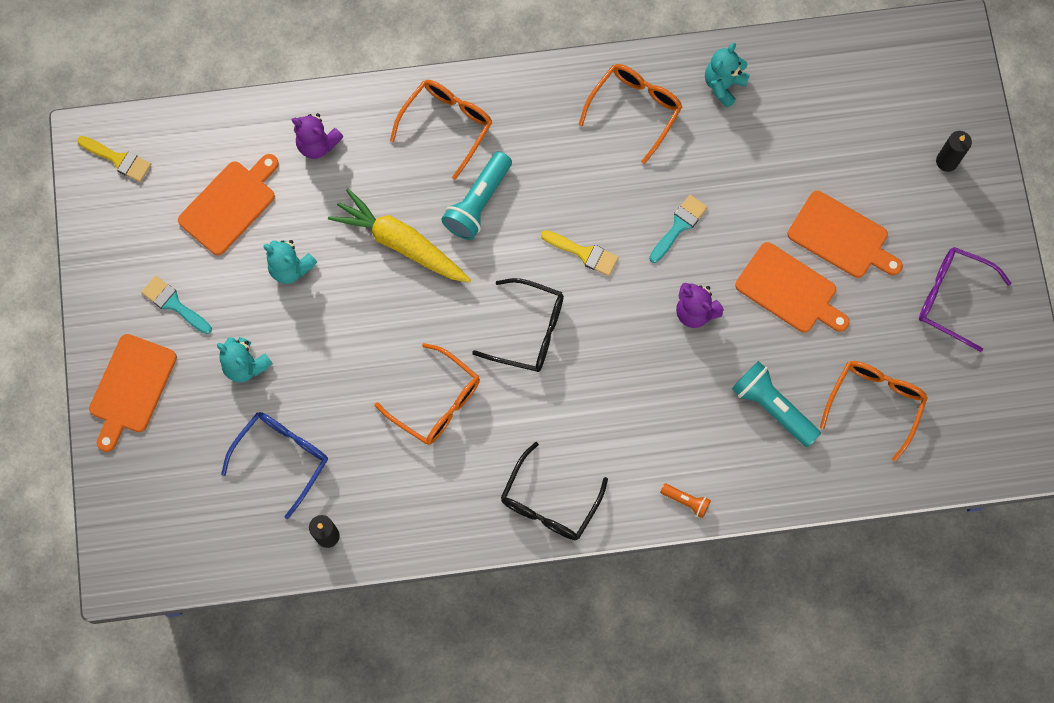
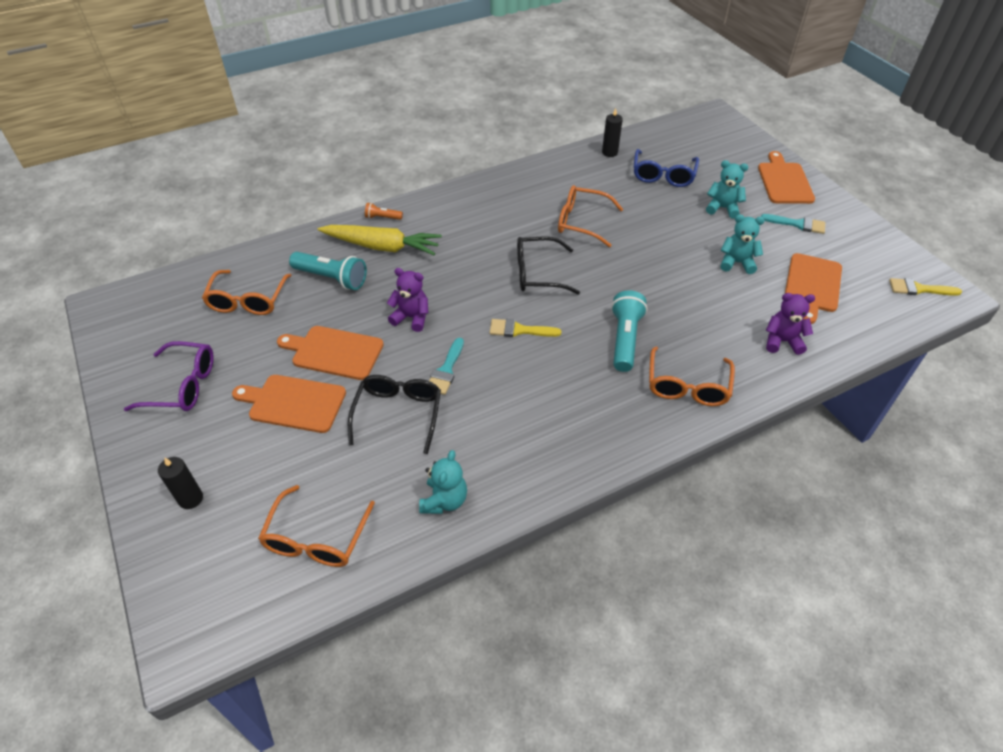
camera: 160 degrees right, 25 degrees down
yellow carrot [328,188,471,283] -> yellow carrot moved to [318,225,442,255]
black glasses [501,442,608,540] -> black glasses moved to [348,375,441,454]
orange glasses [579,64,682,164] -> orange glasses moved to [258,485,375,567]

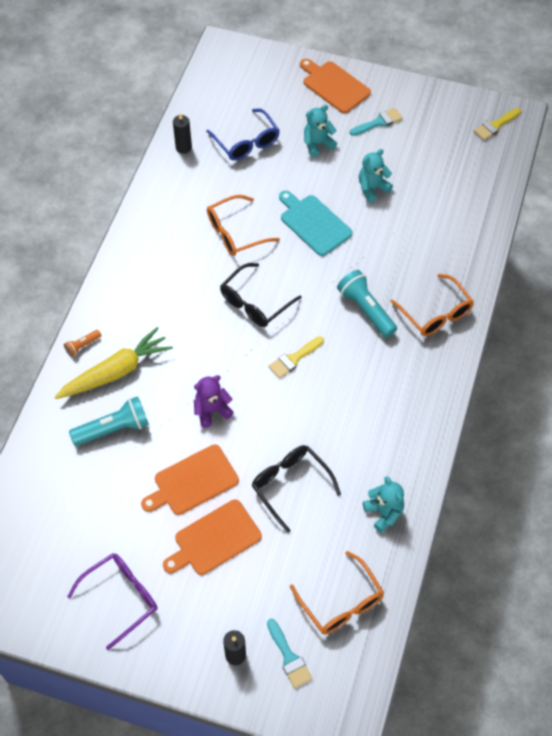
camera: 45 degrees left, 10 degrees up
orange glasses [202,270,292,315] -> none
turquoise brush [429,338,464,395] -> turquoise brush moved to [267,619,312,688]
purple teddy bear [766,293,815,355] -> none
orange cutting board [785,253,842,324] -> none
none -> turquoise cutting board [279,191,352,256]

